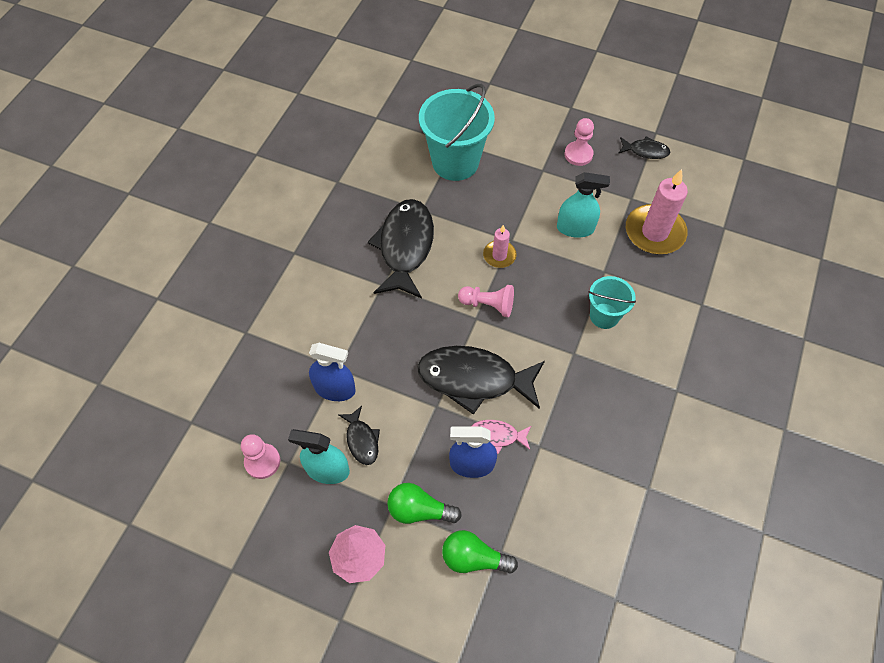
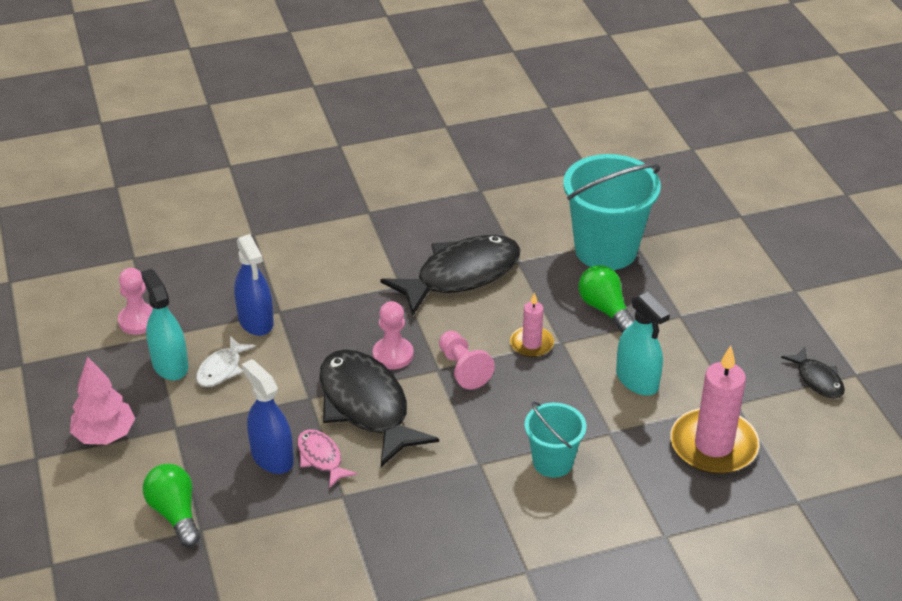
camera: 50 degrees right, 20 degrees down
black fish [339,406,380,465] -> white fish [196,336,255,387]
green light bulb [387,483,462,524] -> green light bulb moved to [578,265,635,333]
pink pawn [564,118,594,166] -> pink pawn moved to [373,301,414,369]

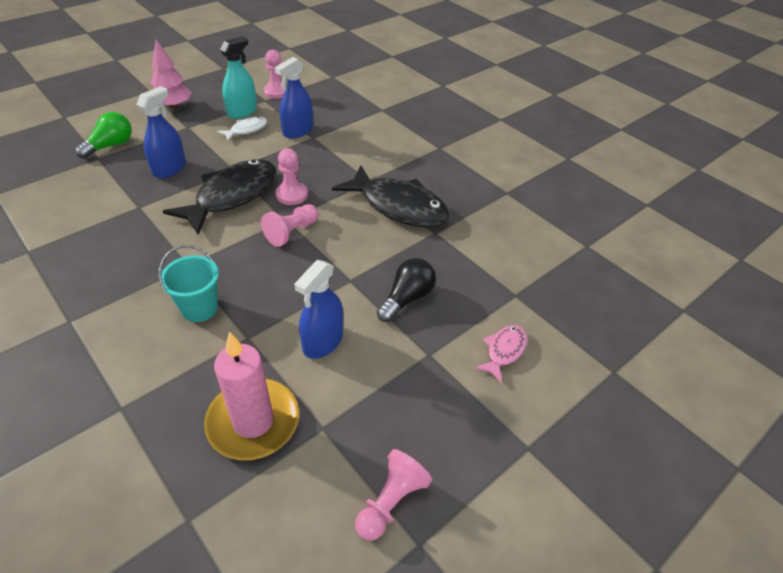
camera: 65 degrees right, 5 degrees up
white fish [196,336,255,387] -> white fish turned 135 degrees clockwise [217,116,267,141]
pink fish [297,429,357,488] -> pink fish moved to [474,325,527,383]
pink candle [510,292,554,357] -> none
turquoise bucket [563,154,661,270] -> none
green light bulb [578,265,635,333] -> black light bulb [377,258,436,322]
turquoise spray bottle [616,292,670,396] -> blue spray bottle [295,260,343,359]
black fish [781,347,845,398] -> pink pawn [355,449,432,541]

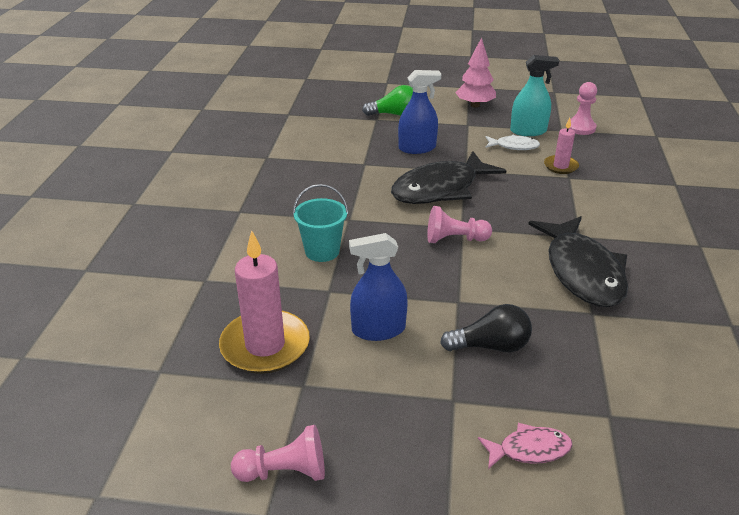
camera: 50 degrees right, 10 degrees down
black fish [163,159,276,235] -> black fish turned 150 degrees clockwise [391,151,506,204]
blue spray bottle [275,57,313,139] -> pink candle [544,118,579,174]
pink pawn [275,148,308,205] -> none

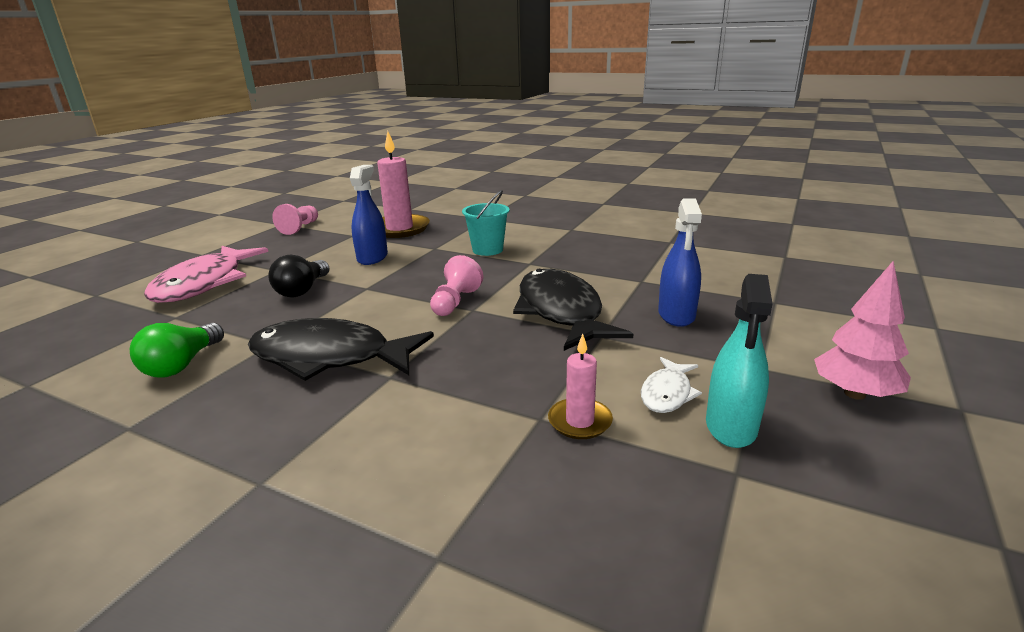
camera: 110 degrees right, 10 degrees down
green light bulb [362,85,413,116] -> green light bulb moved to [130,323,224,377]
pink fish [478,423,573,469] -> pink fish [144,246,268,303], size x2.09
pink pawn [566,82,597,135] -> none

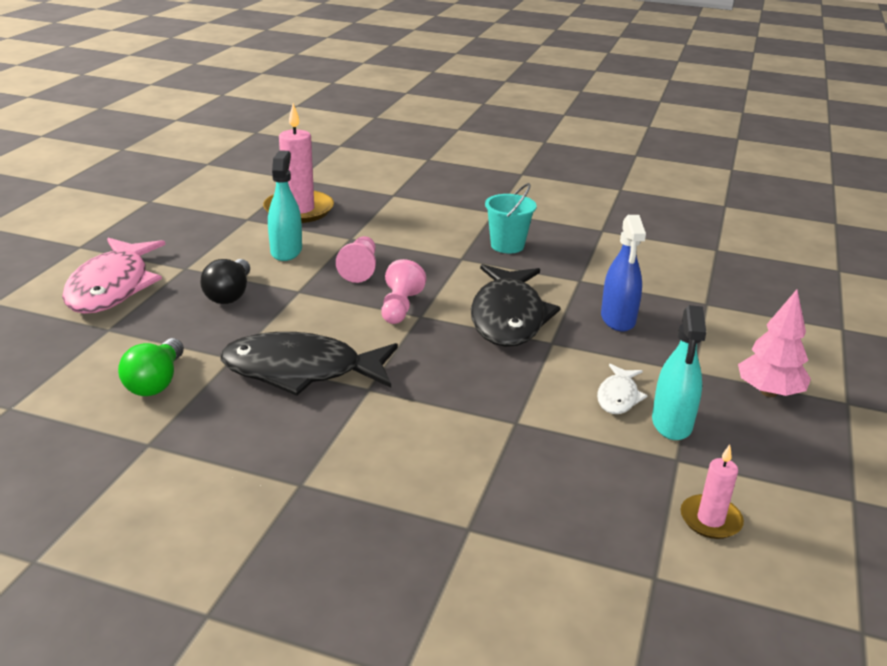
camera: 10 degrees left, 5 degrees up
pink pawn [272,204,318,235] -> pink pawn moved to [336,236,376,283]
blue spray bottle [350,165,388,265] -> turquoise spray bottle [268,150,302,261]
turquoise bucket [462,190,510,256] -> turquoise bucket moved to [485,183,537,253]
black fish [513,269,633,351] -> black fish turned 150 degrees counterclockwise [471,264,561,347]
pink candle [548,334,613,439] -> pink candle moved to [680,445,744,539]

